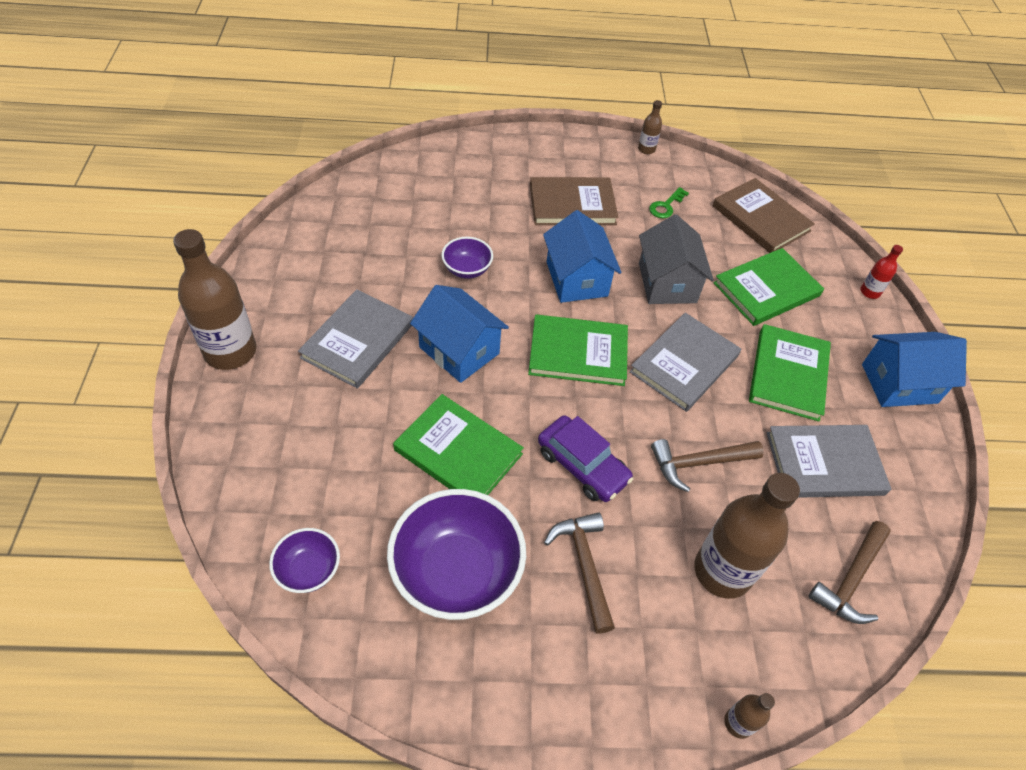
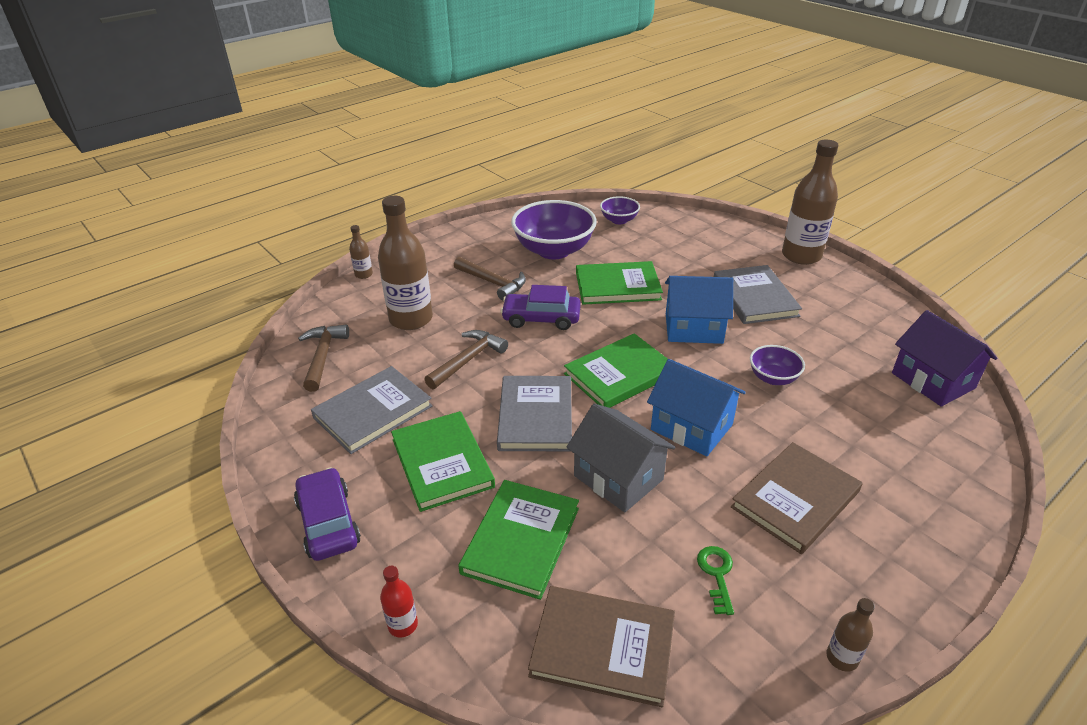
camera: 145 degrees right, 15 degrees down
blue house [862,332,967,407] -> purple car [294,467,361,561]
none -> purple house [892,310,997,406]

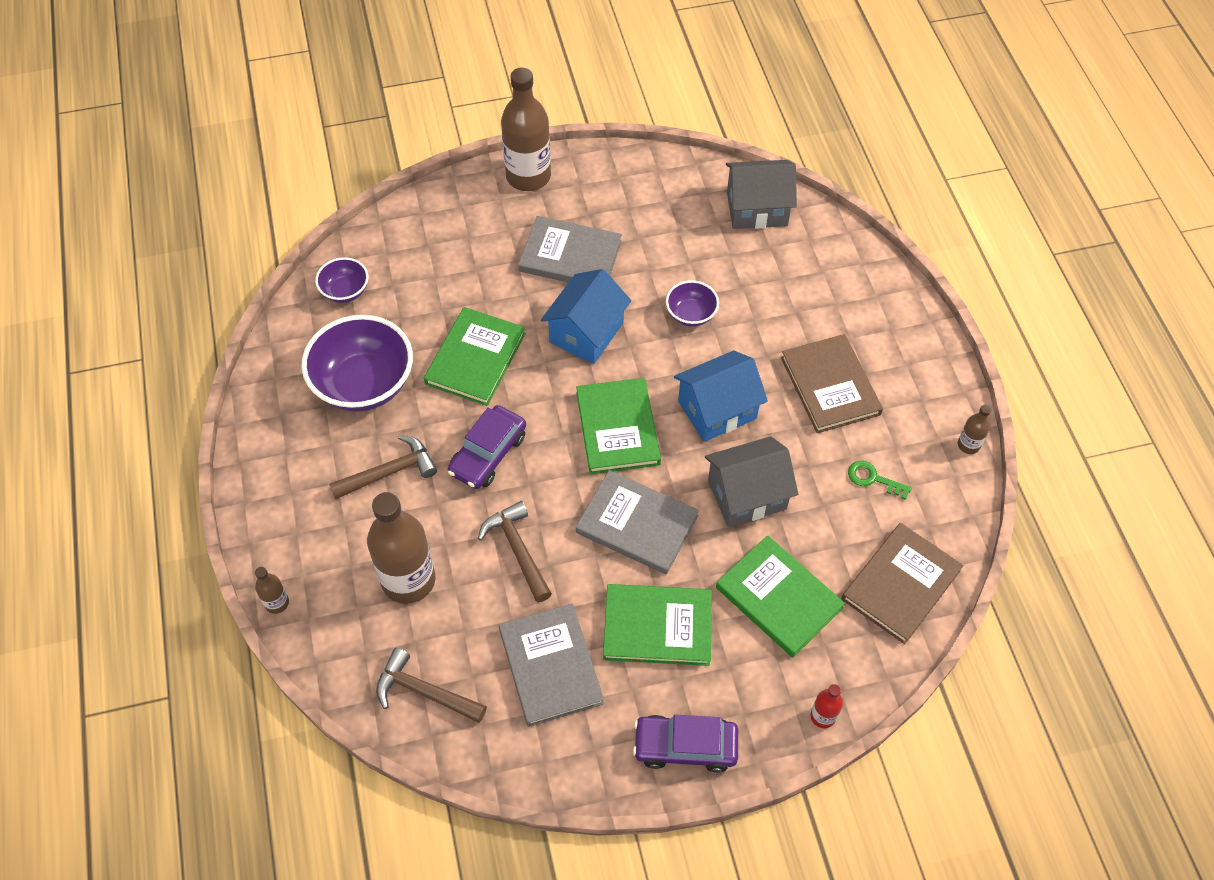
camera: 65 degrees left, 20 degrees up
purple house [892,310,997,406] -> grey house [726,160,797,229]

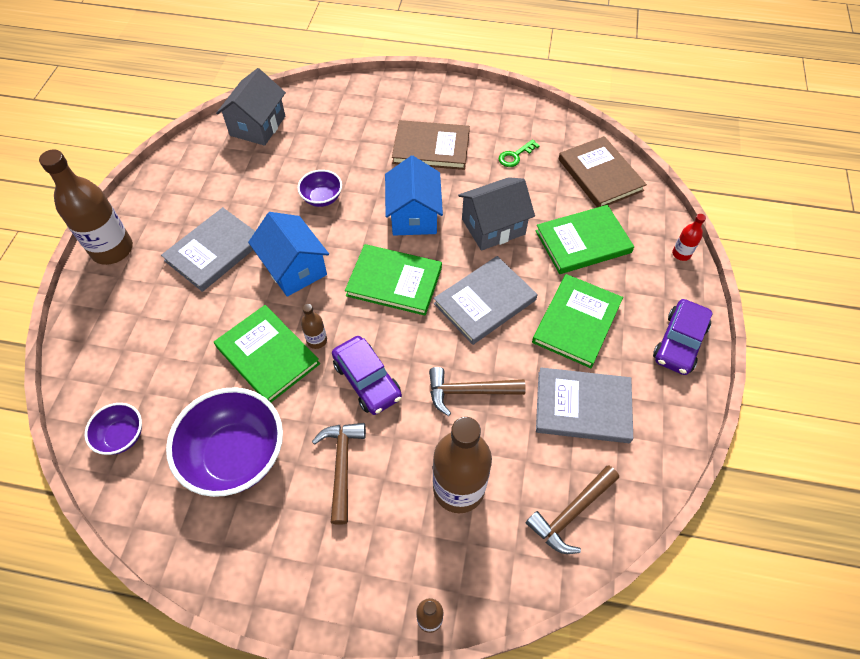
camera: 65 degrees left, 0 degrees up
grey house [705,436,798,527] -> grey house turned 60 degrees clockwise [458,177,535,251]
brown bottle [958,404,992,454] -> brown bottle moved to [301,304,327,349]

